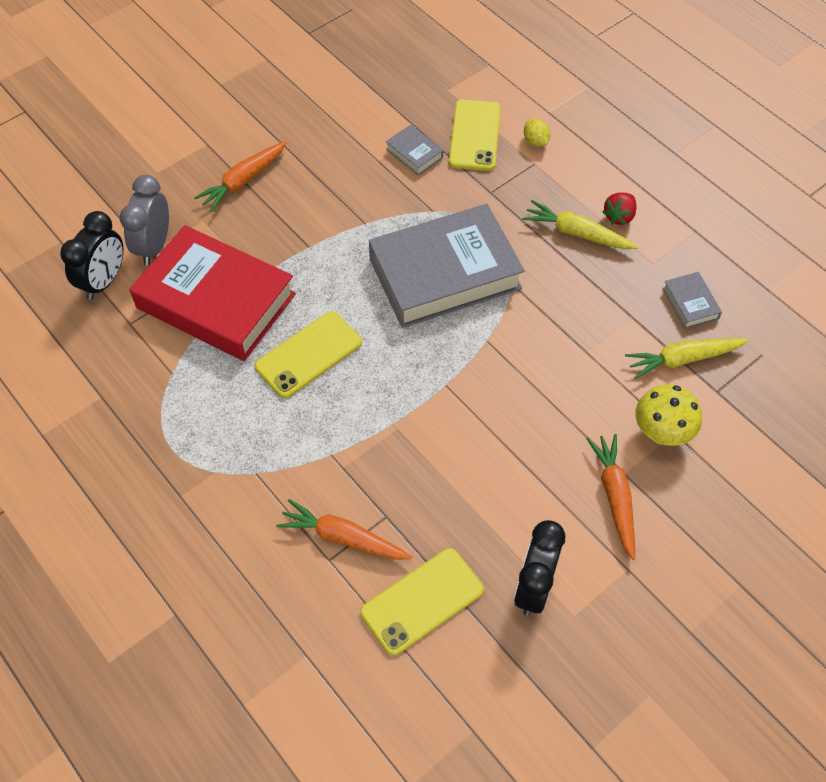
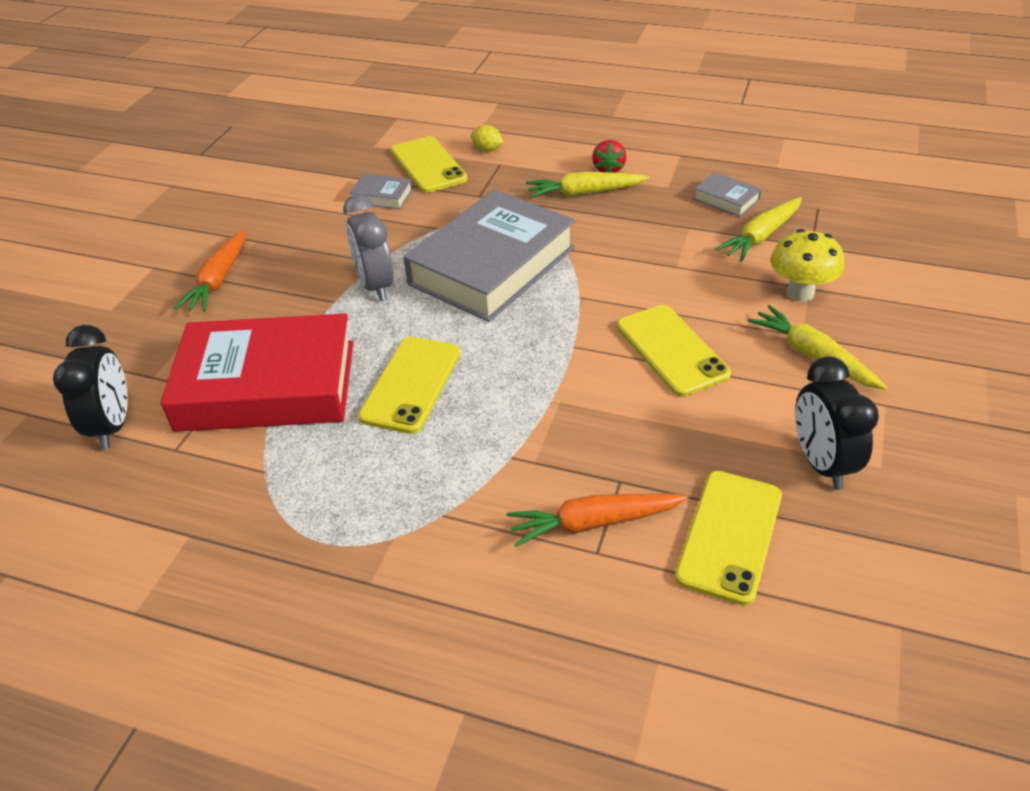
camera: 30 degrees left, 15 degrees down
grey clock [120,175,169,265] -> grey clock moved to [343,194,394,301]
orange carrot [586,434,635,560] -> yellow carrot [748,305,888,390]
none -> yellow phone [617,305,731,397]

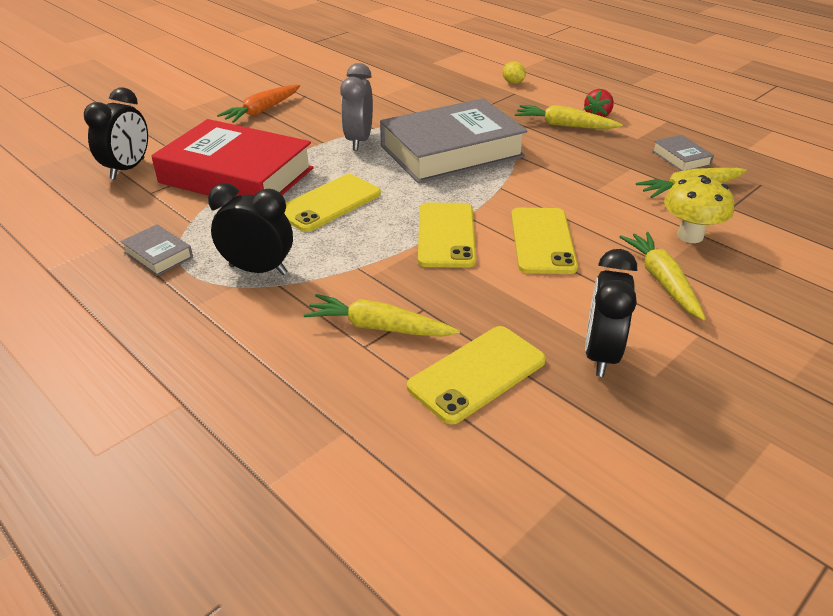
camera: 25 degrees right, 5 degrees down
grey book [349,174,413,210] -> grey book moved to [120,224,193,276]
yellow phone [391,136,468,193] -> yellow phone moved to [418,203,476,268]
orange carrot [507,493,688,547] -> yellow carrot [304,294,460,337]
none -> black clock [208,183,293,275]

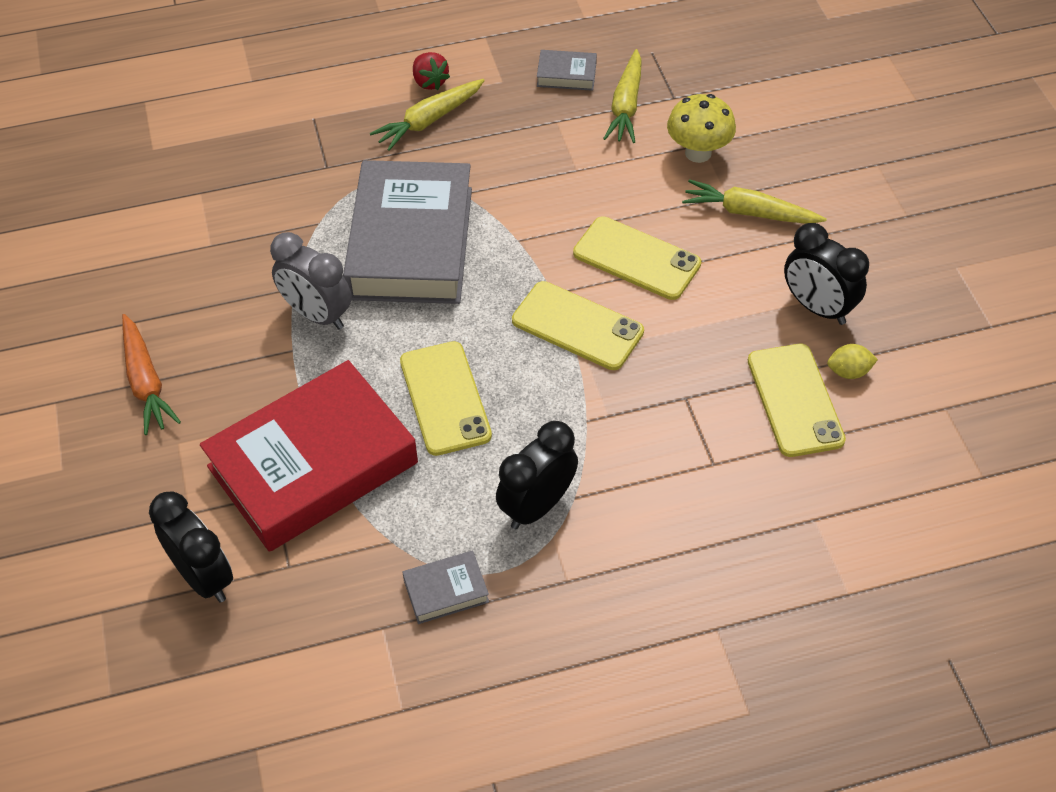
camera: 60 degrees left, 15 degrees up
yellow carrot [304,294,460,337] -> none
yellow lemon [503,61,526,84] -> yellow lemon moved to [827,344,878,379]

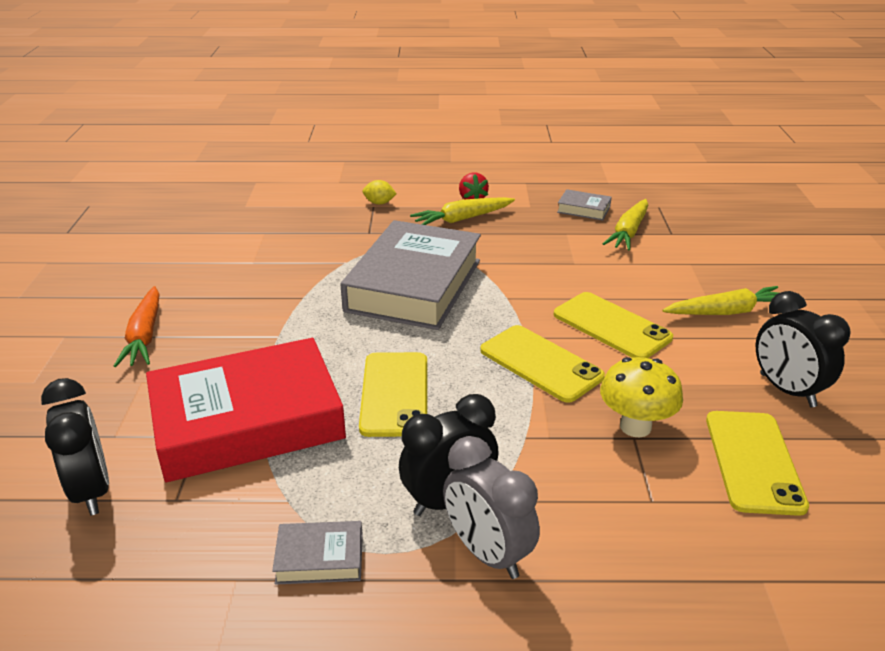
camera: 15 degrees right, 20 degrees down
grey clock [270,232,352,330] -> grey clock moved to [443,436,540,579]
yellow mushroom [667,94,736,163] -> yellow mushroom moved to [600,357,683,437]
yellow carrot [682,179,827,224] -> yellow carrot turned 135 degrees clockwise [662,286,779,315]
yellow lemon [827,344,878,379] -> yellow lemon moved to [362,180,397,204]

